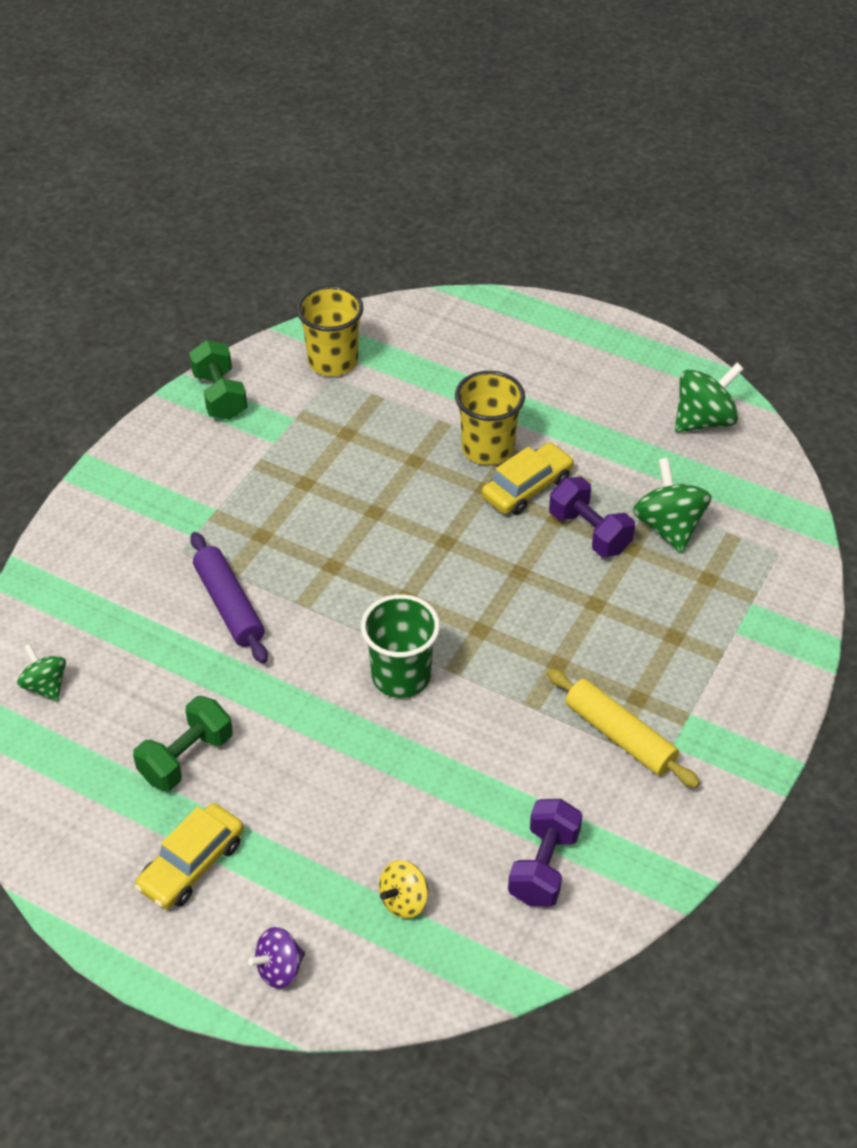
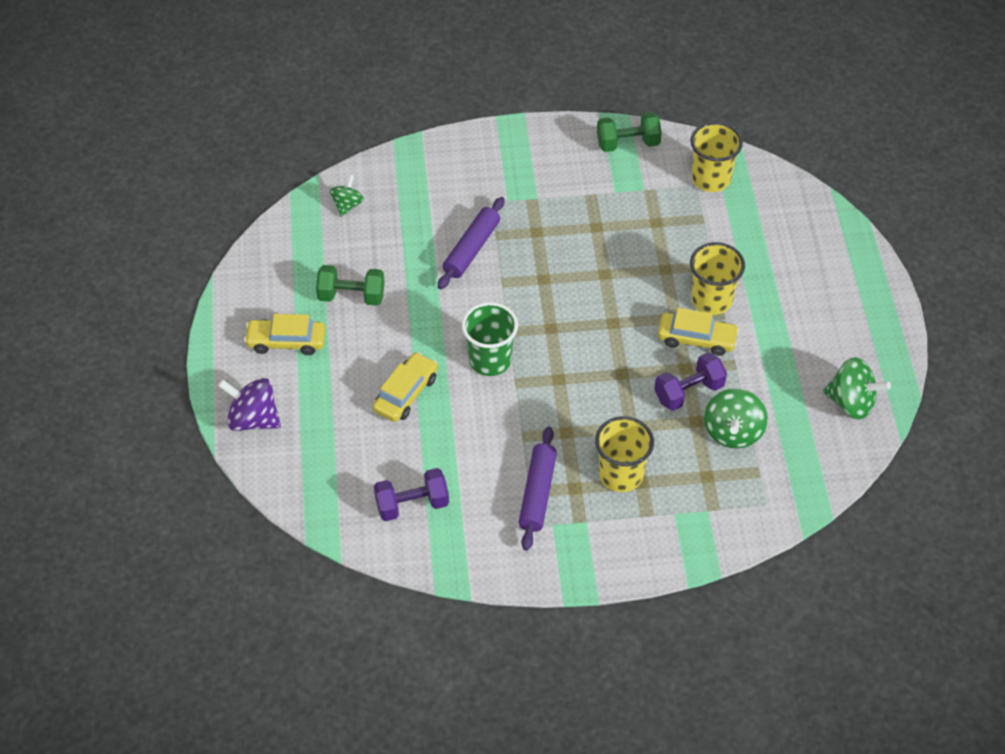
camera: 55 degrees right, 5 degrees up
green dumbbell [189,340,247,420] -> green dumbbell turned 45 degrees clockwise [597,112,662,152]
purple spinning top [248,927,305,989] -> purple spinning top [218,378,281,431], size x1.61
yellow spinning top [379,860,428,919] -> none
yellow rolling pin [547,668,700,788] -> purple rolling pin [518,427,557,551]
purple dumbbell [549,477,635,557] -> purple dumbbell turned 45 degrees clockwise [654,353,727,411]
green spinning top [633,458,712,553] -> green spinning top turned 150 degrees clockwise [704,389,768,449]
none -> yellow car [373,352,438,422]
none -> yellow cup [595,416,654,492]

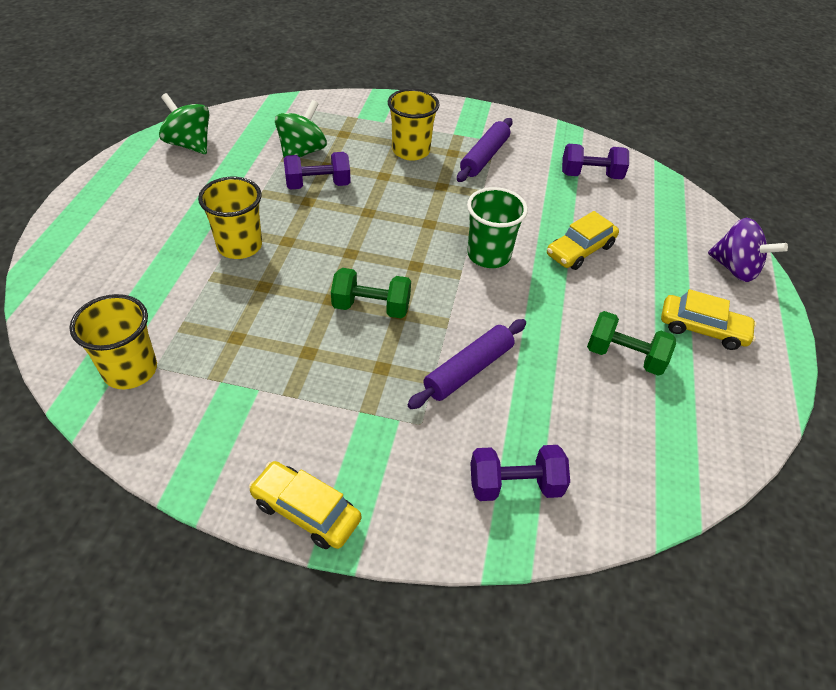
camera: 165 degrees left, 5 degrees down
green spinning top [330,175,364,217] -> none
green dumbbell [597,112,662,152] -> green dumbbell moved to [331,268,411,318]
yellow car [658,308,739,356] -> yellow car moved to [249,461,361,549]
none -> purple dumbbell [470,445,570,501]

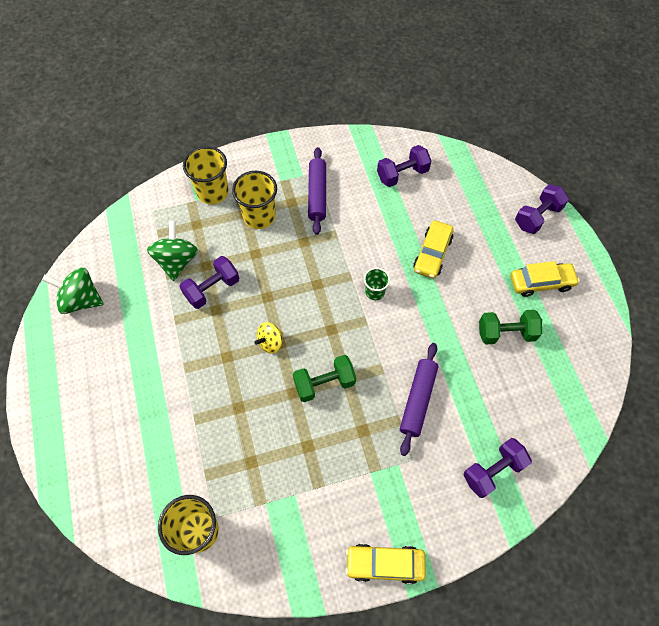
camera: 25 degrees left, 15 degrees up
yellow cup [198,177,262,259] -> yellow cup moved to [183,146,229,204]
green cup [467,187,528,268] -> green cup [364,268,390,300], size x0.57
purple spinning top [708,218,788,282] -> purple dumbbell [515,184,569,234]
none -> yellow spinning top [254,322,283,354]

